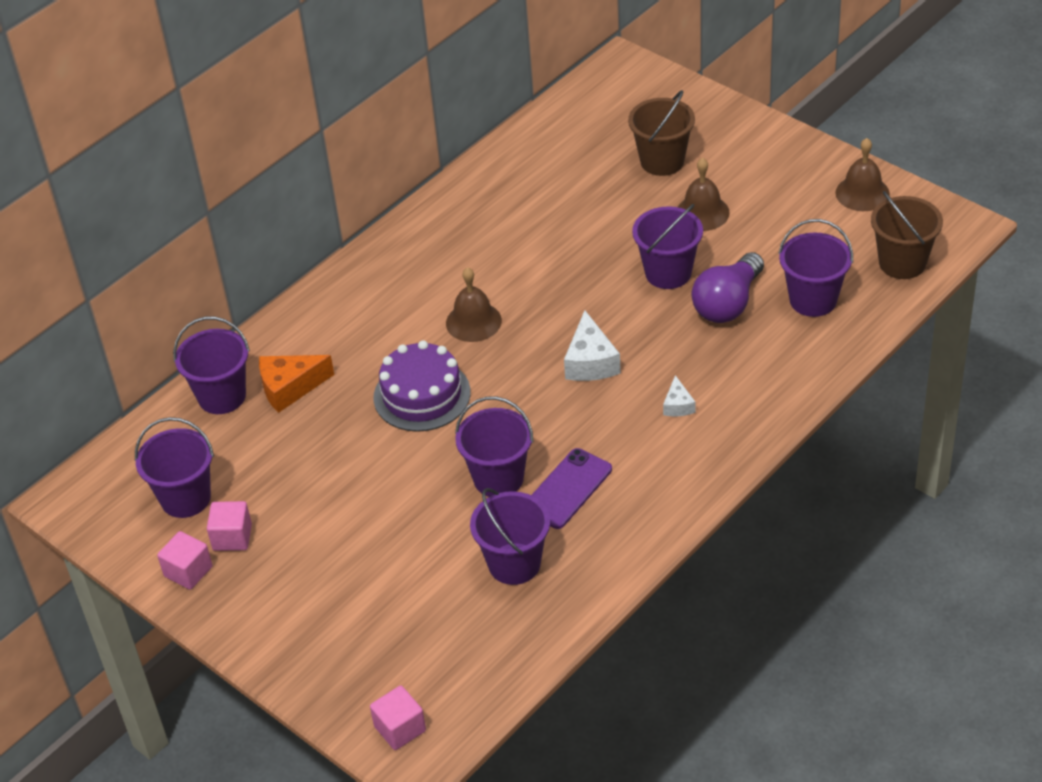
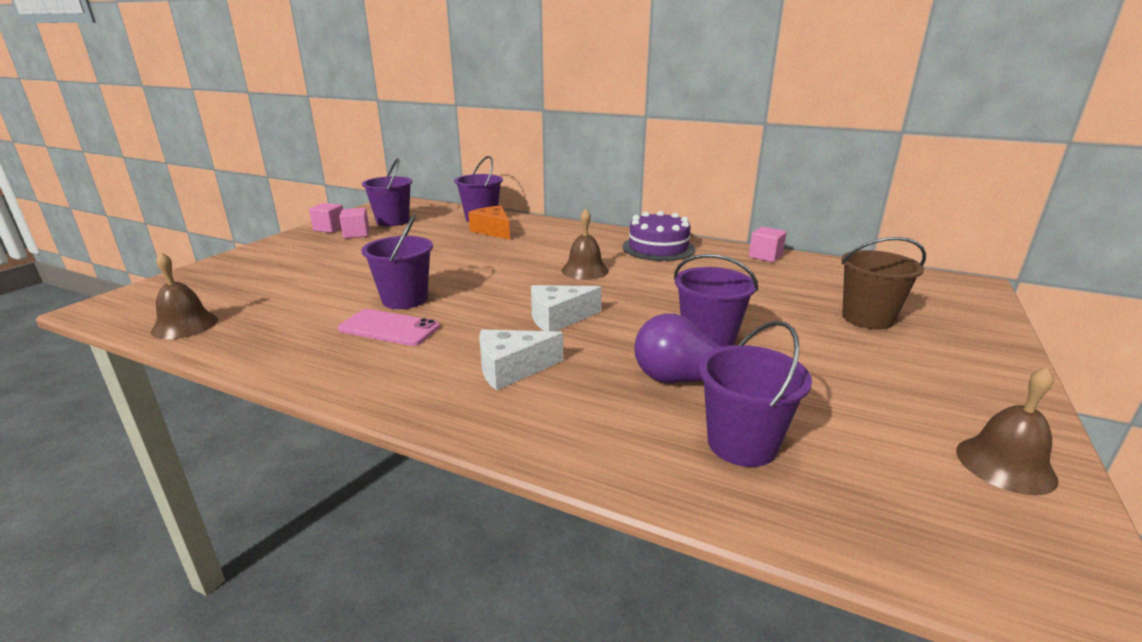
camera: 70 degrees right, 20 degrees down
pink cube [370,685,426,750] -> pink cube moved to [749,227,786,262]
purple cake [374,340,471,432] -> purple cake moved to [622,211,695,261]
purple bucket [470,488,550,585] -> none
purple phone [532,448,612,529] -> pink phone [338,309,440,346]
white cheese [663,375,695,417] -> white cheese [479,329,563,391], size x1.77
brown bell [678,158,730,231] -> brown bell moved to [151,252,218,339]
brown bucket [871,191,943,279] -> none

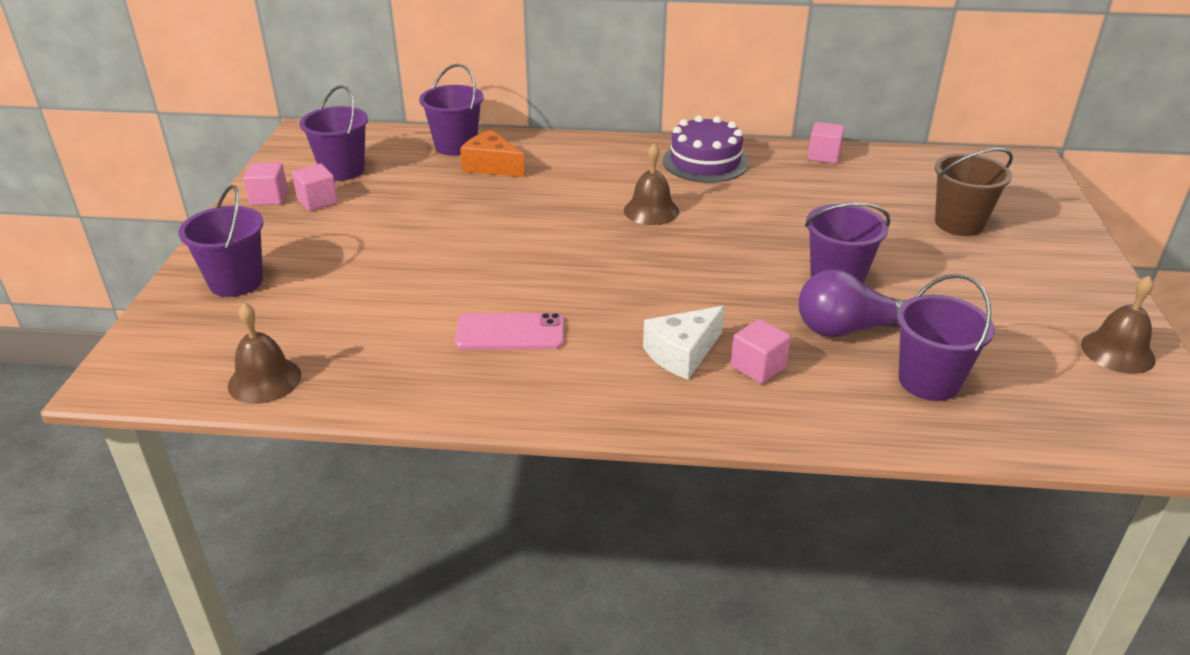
camera: 20 degrees left, 10 degrees up
purple bucket [361,214,433,309] -> purple bucket moved to [178,185,264,297]
white cheese [531,285,602,331] -> none
none -> pink cube [731,319,791,384]

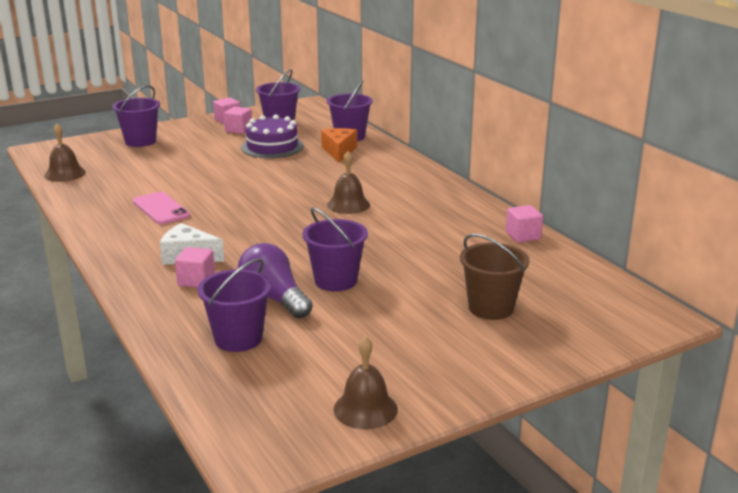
camera: 55 degrees right, 10 degrees down
purple cake [663,115,749,183] -> purple cake moved to [241,115,304,158]

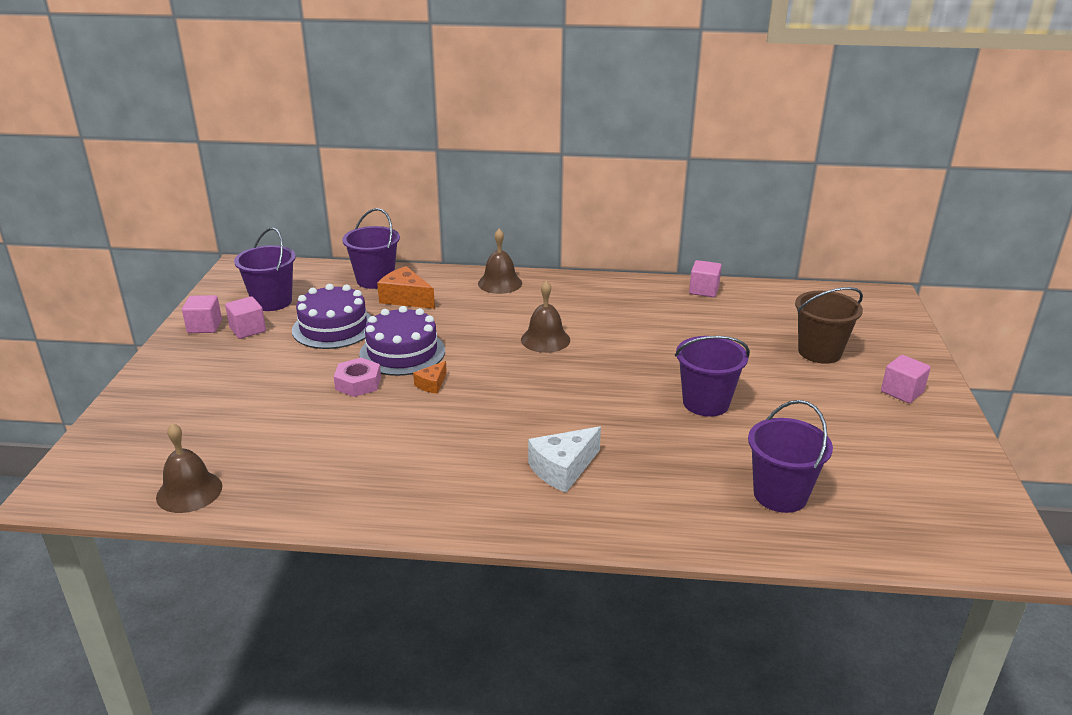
camera: 55 degrees left, 5 degrees up
purple bucket [112,85,160,147] -> none
pink phone [133,192,190,224] -> none
pink cube [175,247,215,288] -> pink cube moved to [881,355,931,403]
purple light bulb [238,243,313,319] -> none
brown bell [334,336,398,429] -> brown bell moved to [478,229,522,294]
none -> pink nut [334,358,381,397]
none -> purple cake [359,306,445,376]
none -> orange cheese [413,361,447,394]

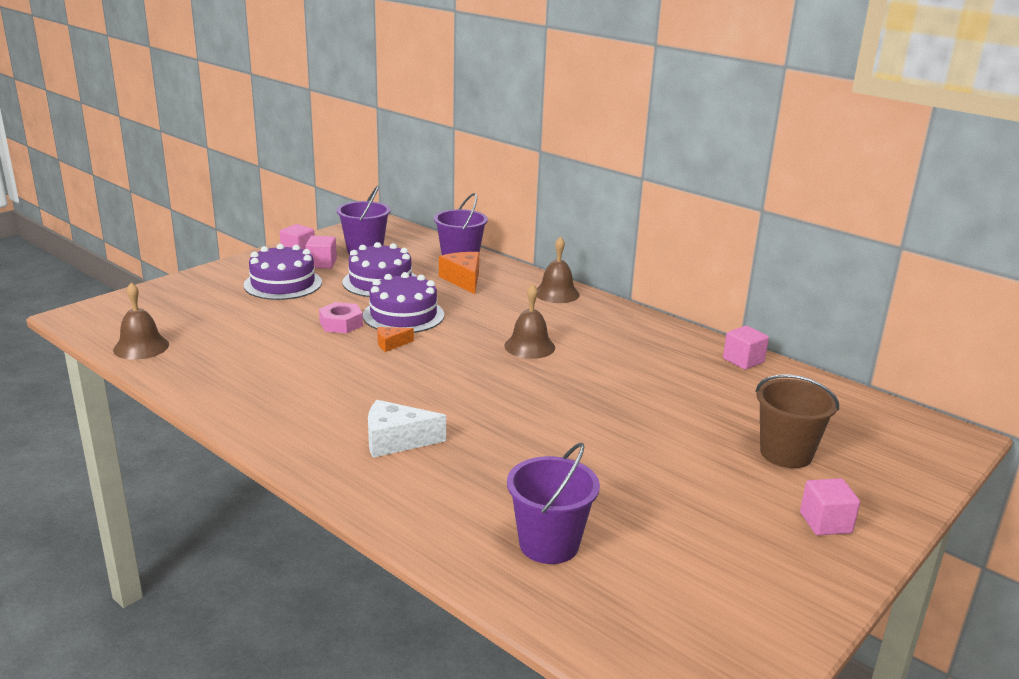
camera: 35 degrees right, 5 degrees down
purple bucket [675,336,750,417] -> none
none -> purple cake [244,244,322,300]

